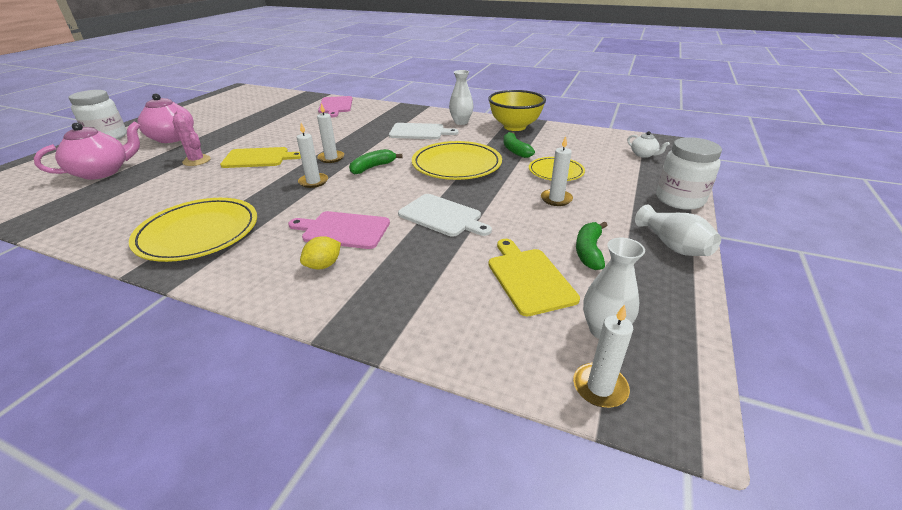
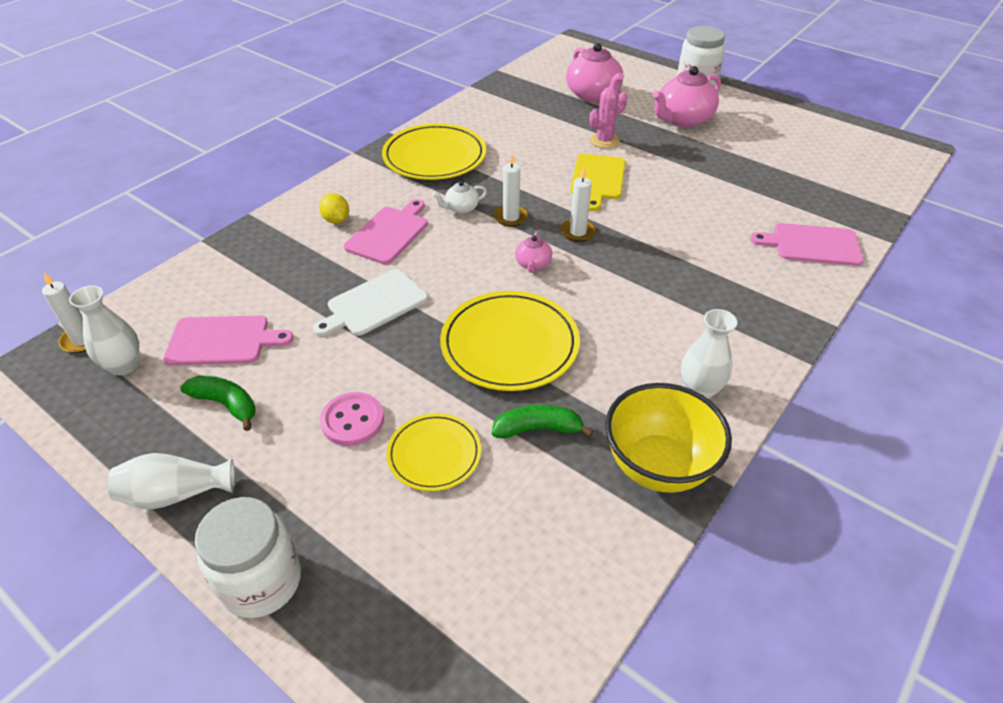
camera: 105 degrees right, 10 degrees up
green banana [349,149,403,175] -> pink teapot [515,232,552,273]
white cutting board [389,123,459,139] -> none
yellow cutting board [488,239,580,316] -> pink cutting board [164,315,294,365]
white candle [541,136,573,206] -> pink button [320,392,384,446]
white teapot [627,131,670,158] -> white teapot moved to [433,181,487,214]

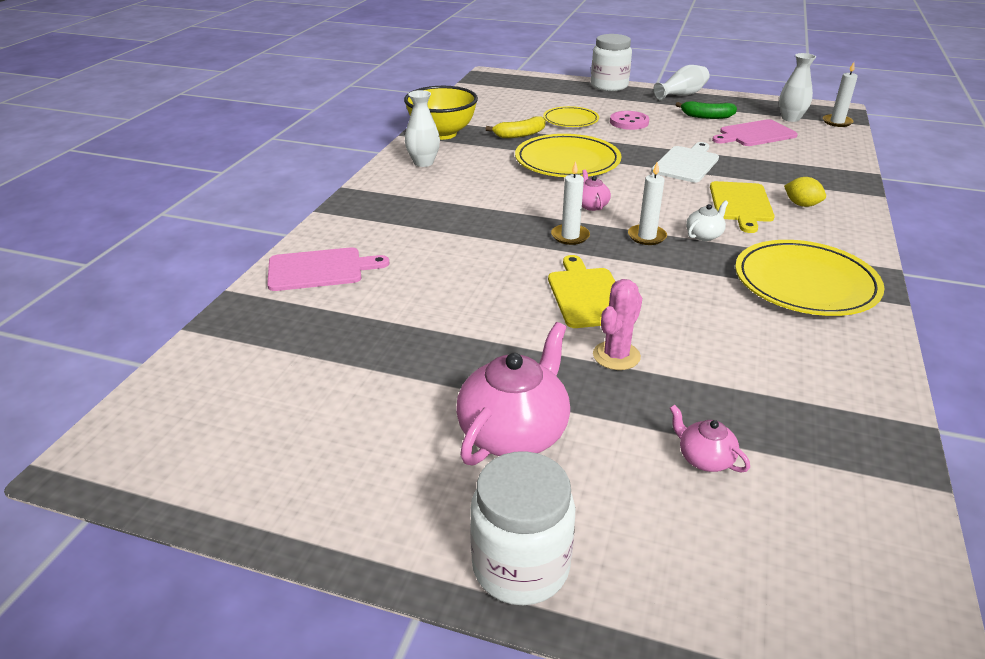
camera: 160 degrees right, 10 degrees down
pink cutting board [344,199,428,264] -> yellow cutting board [710,181,775,233]
green banana [492,405,593,438] -> yellow banana [486,117,546,138]
pink teapot [566,43,624,102] -> pink teapot [670,405,750,473], size x0.49

